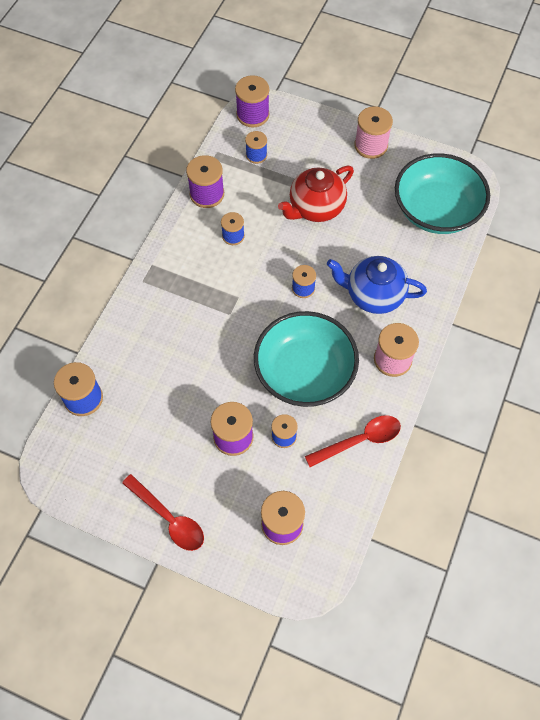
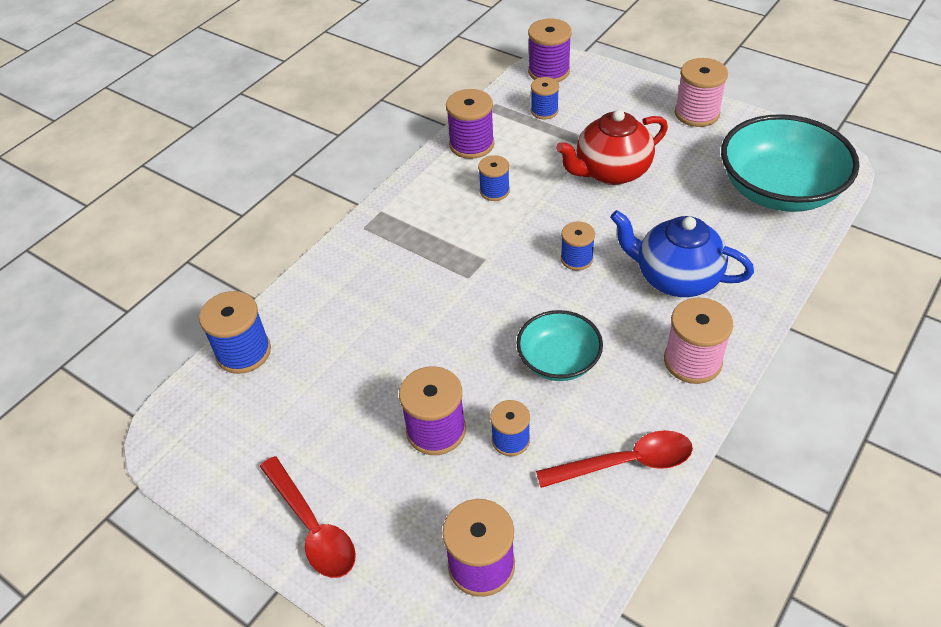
camera: 15 degrees right, 15 degrees down
turquoise bowl [254,311,359,407] -> turquoise bowl [516,310,603,381], size x0.56

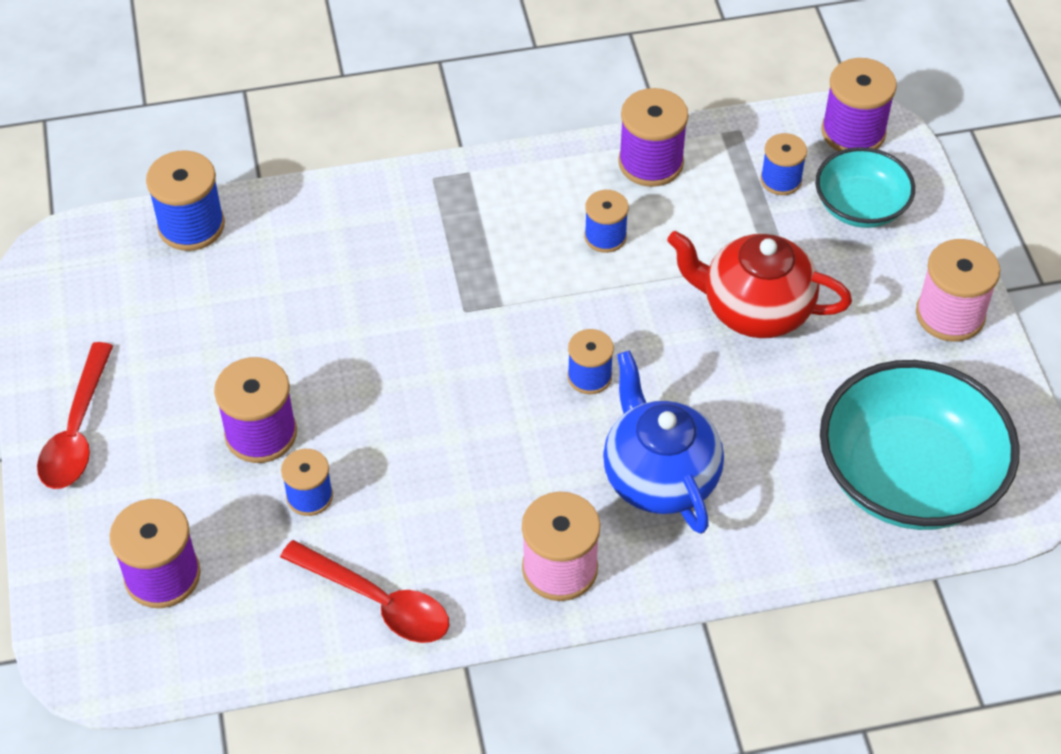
camera: 40 degrees right, 5 degrees up
turquoise bowl [516,310,603,381] -> turquoise bowl moved to [815,147,915,228]

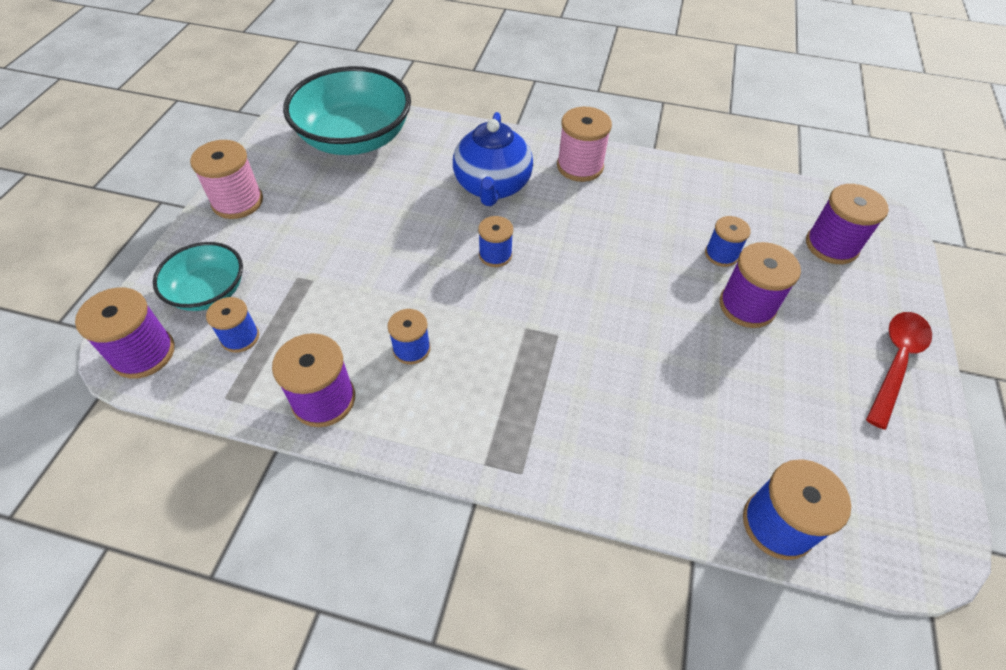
camera: 155 degrees left, 0 degrees up
red spoon [280,540,449,643] -> none
red teapot [667,231,852,338] -> none

